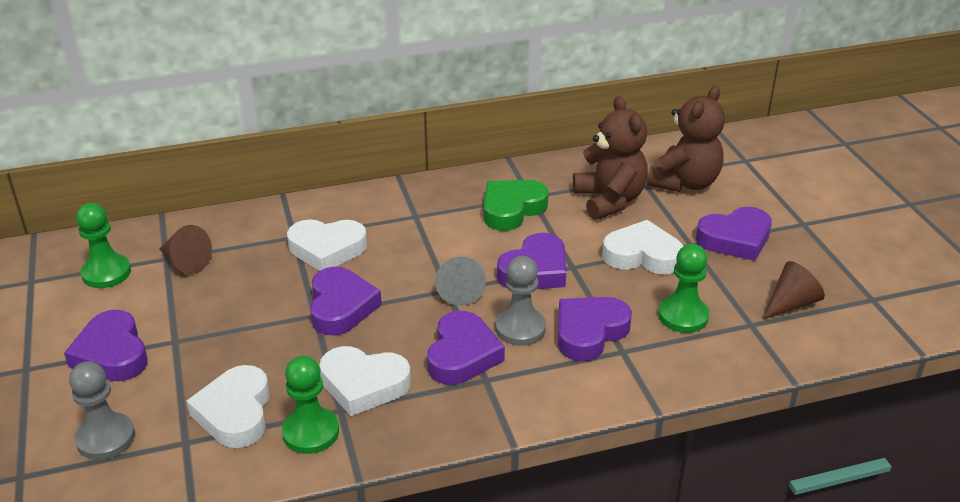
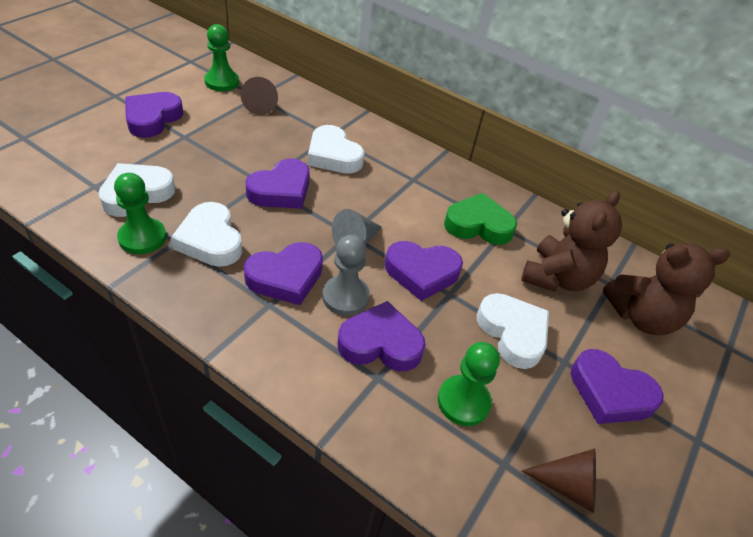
camera: 45 degrees right, 10 degrees up
grey pawn [69,361,135,460] -> none

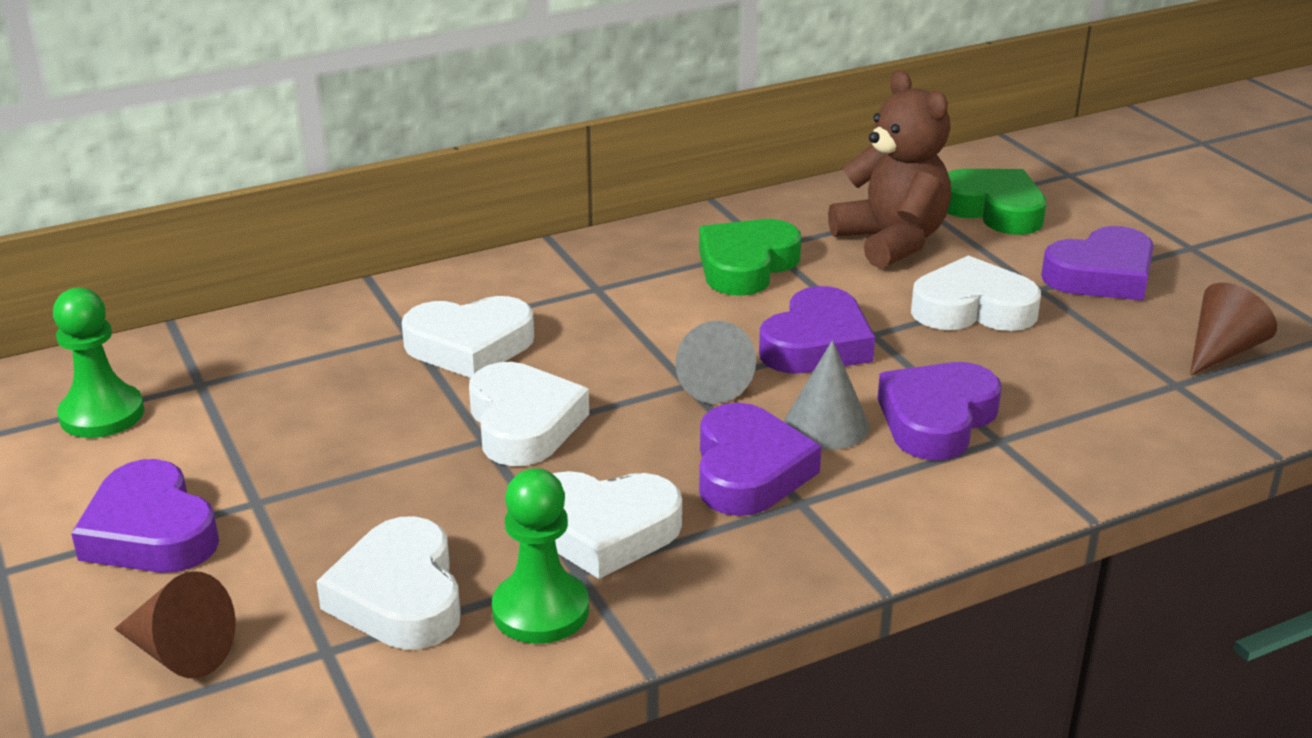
camera: 55 degrees left, 15 degrees down
brown cone [240,77,278,115] -> brown cone moved to [114,571,236,678]
purple heart [245,159,310,209] -> white heart [469,362,589,466]
grey pawn [322,235,370,316] -> grey cone [784,340,870,450]
green pawn [438,342,500,426] -> none
brown teddy bear [603,243,730,335] -> green heart [947,169,1047,235]

